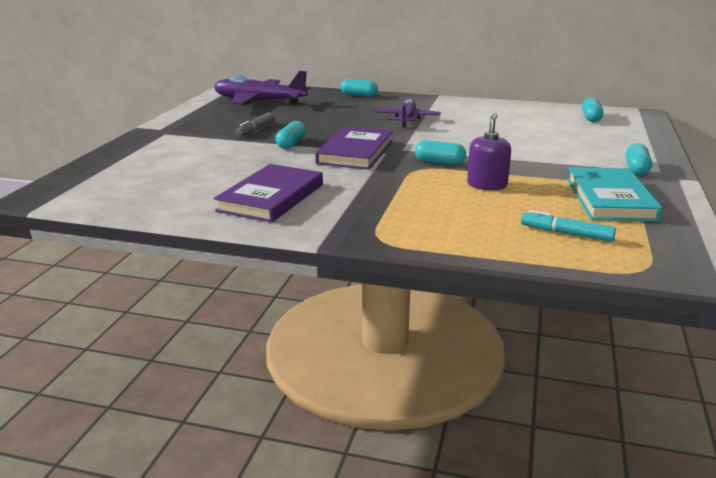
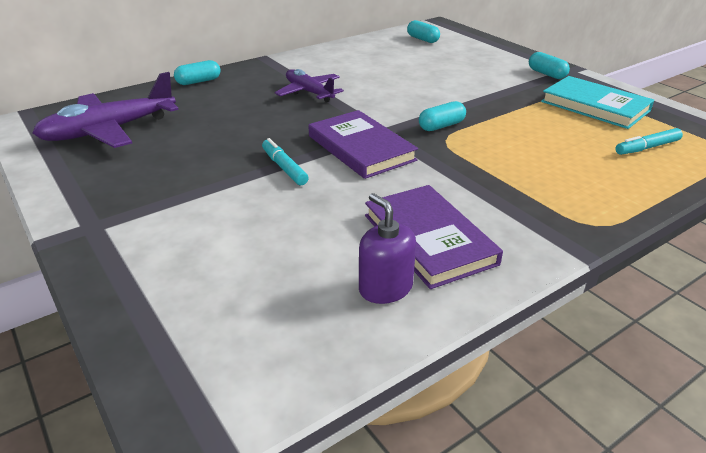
camera: 50 degrees left, 10 degrees up
grey marker [235,112,275,137] -> none
turquoise capsule [275,121,306,149] -> turquoise marker [262,138,309,185]
purple soap dispenser [467,114,511,190] -> purple soap dispenser moved to [359,193,416,304]

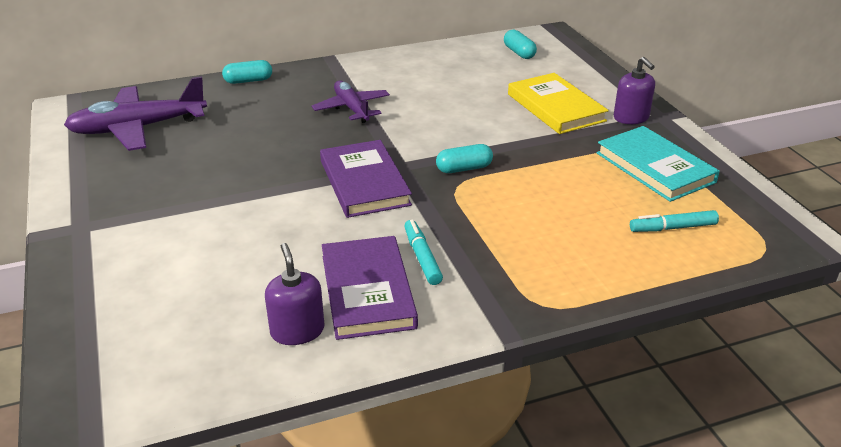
camera: 15 degrees right, 0 degrees up
turquoise marker [262,138,309,185] -> turquoise marker moved to [404,220,443,285]
turquoise capsule [529,52,570,79] -> purple soap dispenser [614,57,655,124]
none -> yellow book [508,73,609,134]

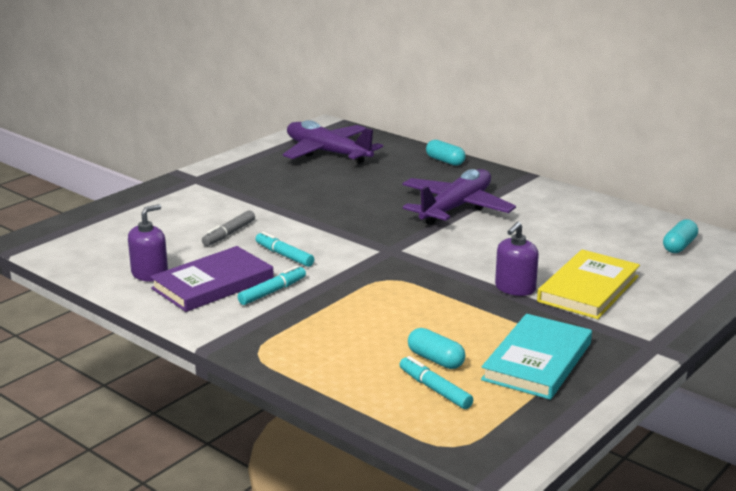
camera: 60 degrees right, 10 degrees down
purple plane [312,80,390,123] -> purple plane [402,169,516,225], size x1.57
purple book [320,140,412,218] -> none
turquoise capsule [436,144,493,173] -> turquoise capsule moved to [408,328,465,369]
purple soap dispenser [614,57,655,124] -> purple soap dispenser moved to [495,222,539,296]
none -> grey marker [202,210,255,246]
none -> turquoise marker [256,231,314,267]

